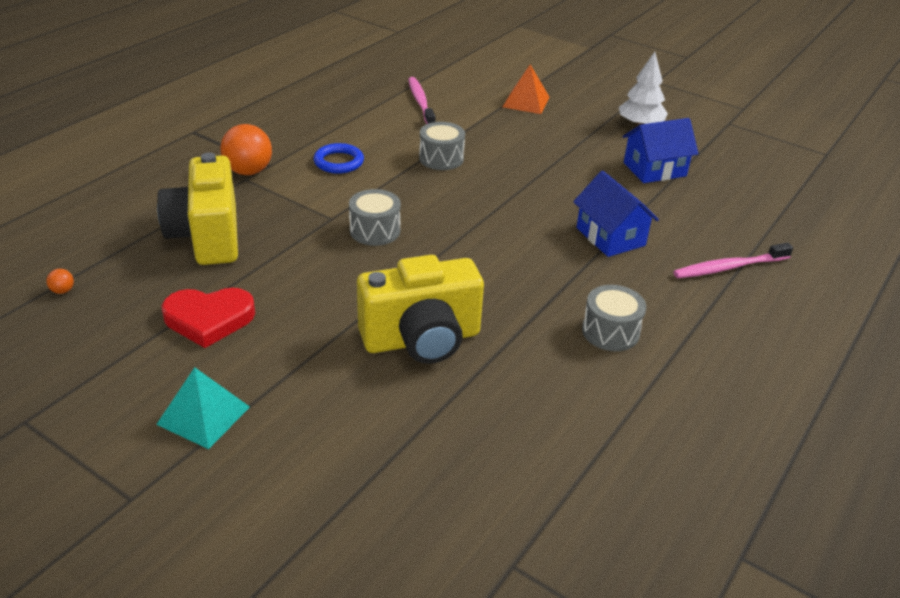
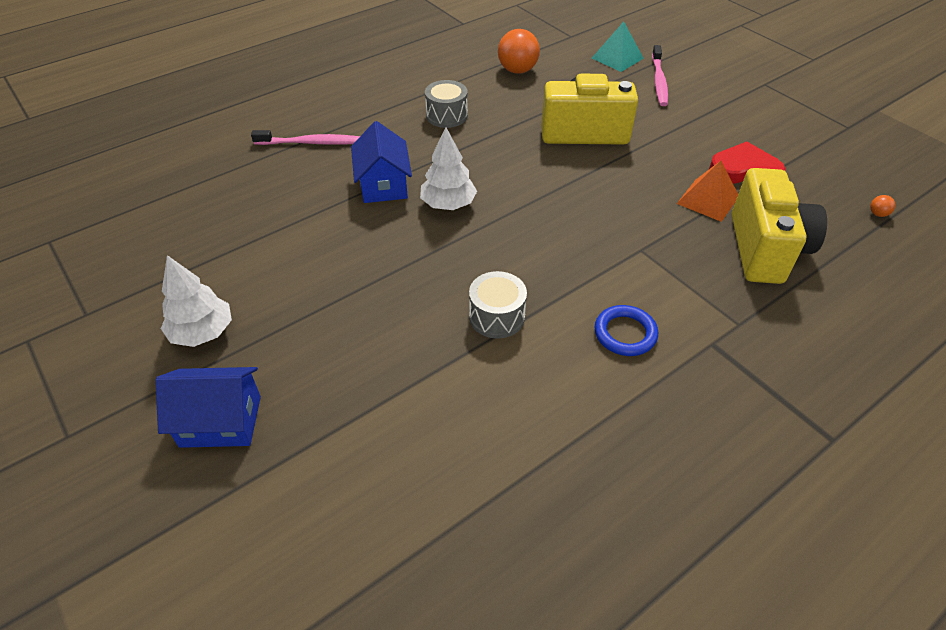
camera: 160 degrees left, 10 degrees up
turquoise pyramid [156,367,250,449] -> turquoise pyramid moved to [592,21,644,72]
orange ball [220,124,272,175] -> orange ball moved to [498,29,540,74]
grey drum [349,189,401,246] -> none
pink toothbrush [408,77,435,124] -> pink toothbrush moved to [652,45,668,106]
orange pyramid [503,64,550,114] -> orange pyramid moved to [677,161,738,222]
blue house [623,118,699,183] -> blue house moved to [155,367,261,448]
none -> white tree [420,127,477,210]

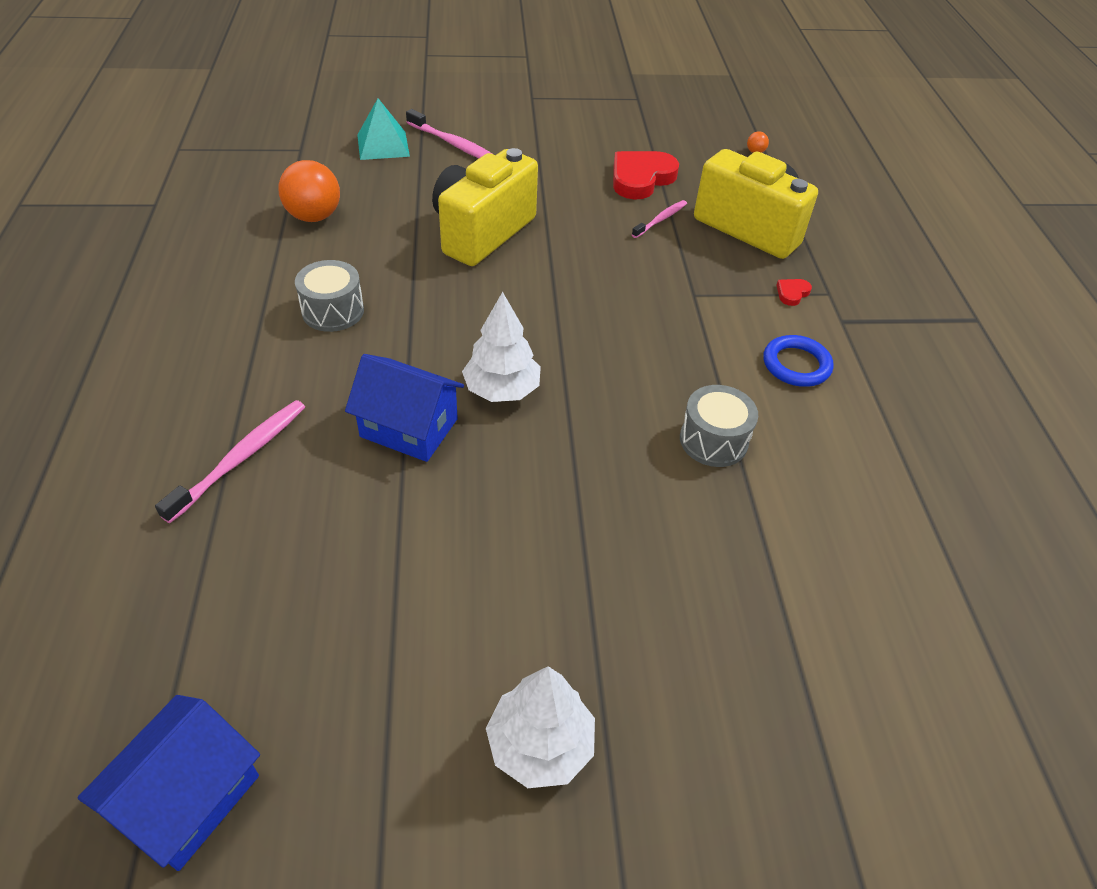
camera: 60 degrees left, 0 degrees up
blue house [155,367,261,448] -> blue house moved to [77,695,260,871]
orange pyramid [677,161,738,222] -> pink toothbrush [632,200,687,238]
none -> red heart [777,279,812,306]

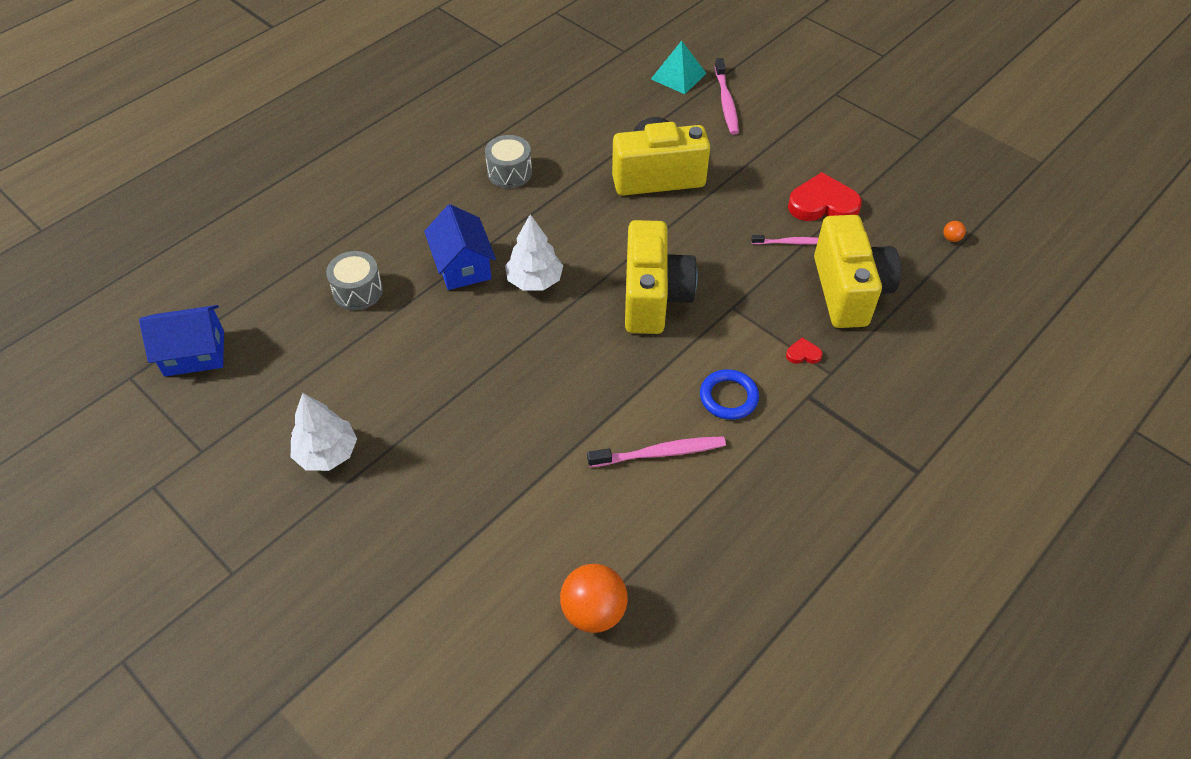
camera: 50 degrees right, 5 degrees up
pink toothbrush [155,400,305,523] -> pink toothbrush moved to [587,436,726,467]
orange ball [278,160,340,222] -> orange ball moved to [560,564,628,633]
grey drum [680,385,758,467] -> grey drum moved to [326,251,383,310]
none -> yellow camera [625,220,698,334]

